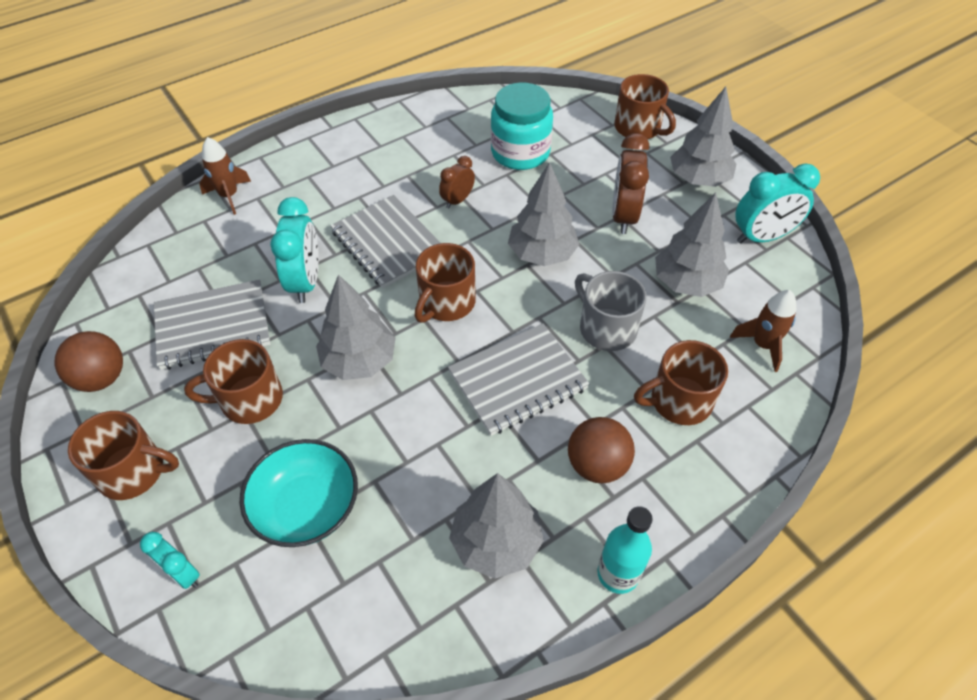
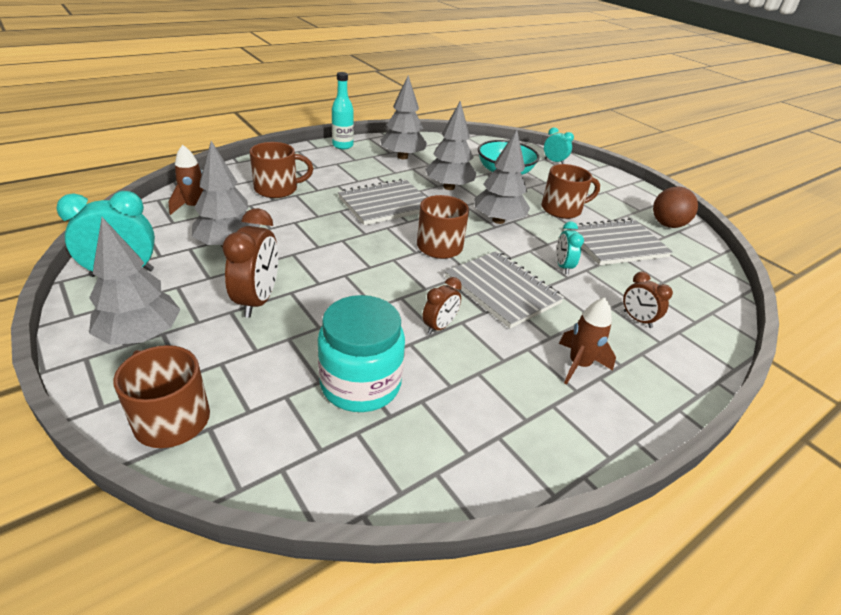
camera: 175 degrees right, 15 degrees down
brown mug [68,411,179,500] -> none
brown rocket [199,137,251,215] -> brown rocket moved to [559,298,616,385]
turquoise clock [270,197,319,303] -> turquoise clock [557,221,584,274], size x0.58
grey tree [508,162,579,266] -> grey tree moved to [425,101,476,190]
brown ball [568,417,635,484] -> none
grey mug [575,271,646,351] -> none
none -> brown clock [623,272,673,328]

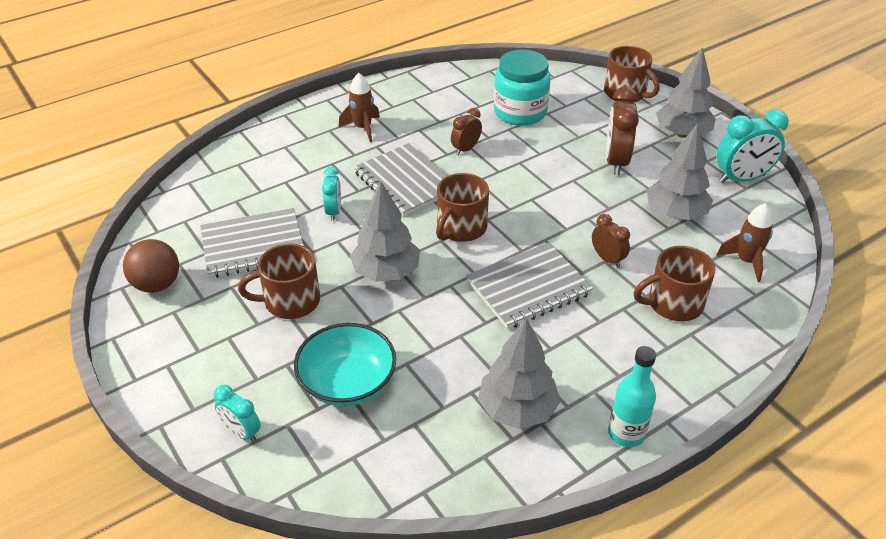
camera: 175 degrees left, 5 degrees up
grey tree [425,101,476,190] -> none
brown clock [623,272,673,328] -> brown clock moved to [592,214,630,268]

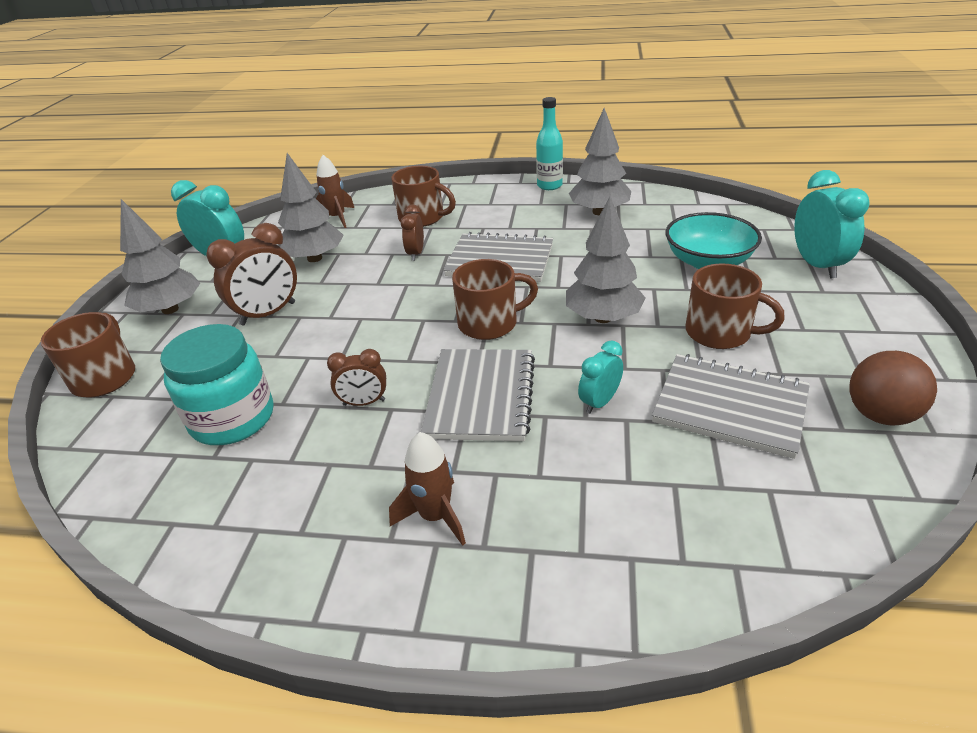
camera: 135 degrees left, 5 degrees down
turquoise clock [214,385,261,442] -> turquoise clock [794,170,870,279], size x1.72

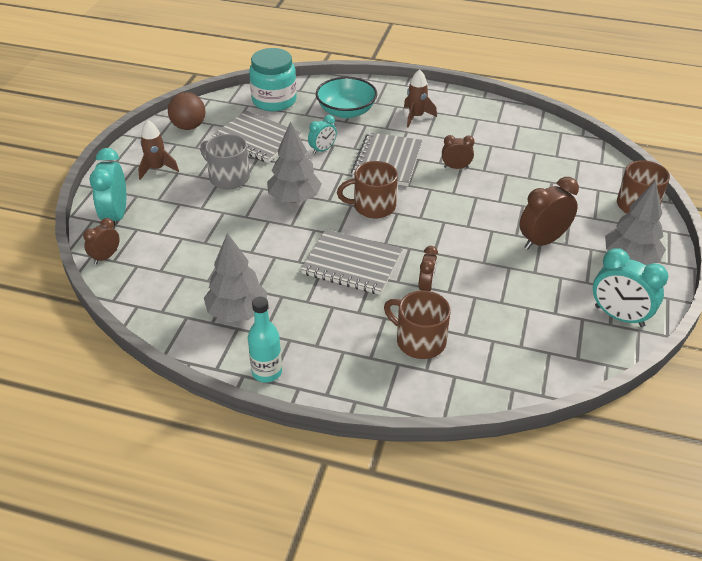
camera: 175 degrees left, 5 degrees up
turquoise jar [160,324,273,445] -> turquoise jar moved to [249,48,297,111]
grey tree [278,153,344,262] -> none
brown rocket [316,155,354,228] -> brown rocket moved to [138,120,179,180]
turquoise bowl [665,212,762,269] -> turquoise bowl moved to [316,77,377,118]
brown mug [686,263,785,349] -> grey mug [200,134,250,189]
none -> brown clock [83,218,119,264]

